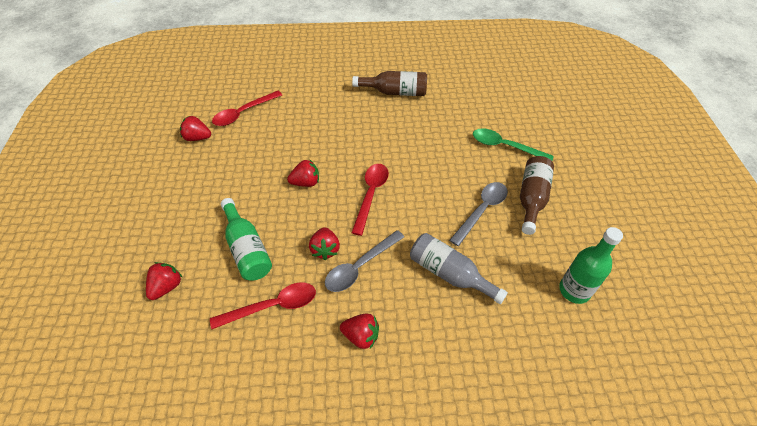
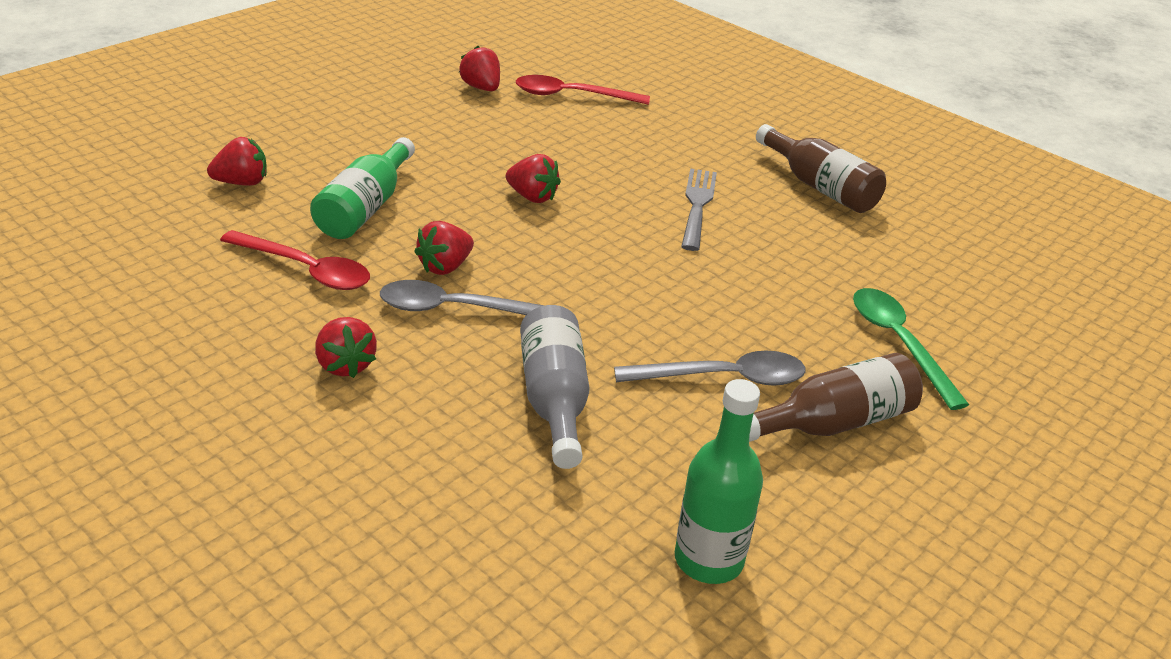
camera: 45 degrees right, 15 degrees down
red spoon [351,164,389,236] -> none
none -> grey fork [681,169,717,251]

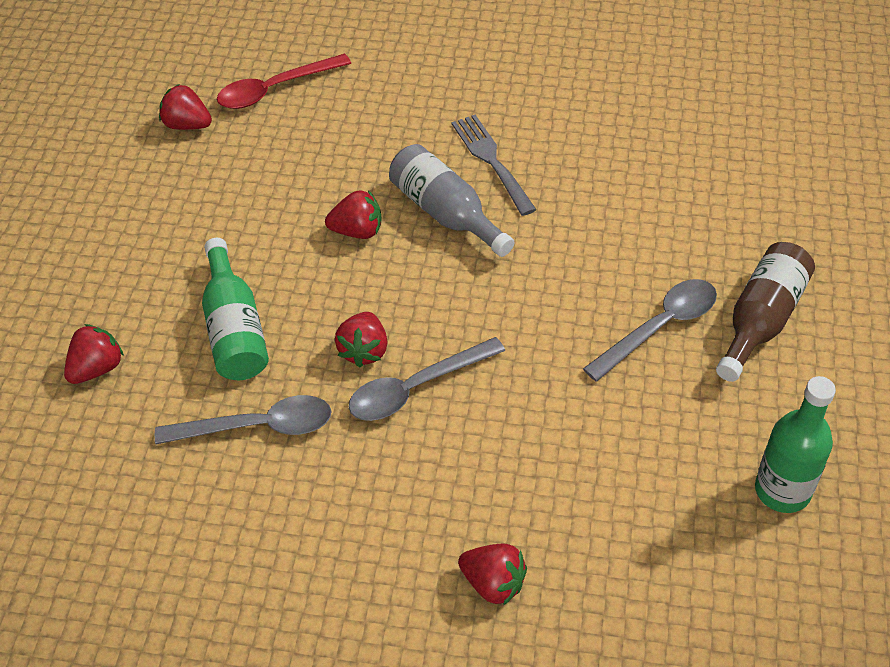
camera: 30 degrees left, 15 degrees up
red spoon [220,230,370,290] -> grey spoon [155,395,332,444]
red strawberry [315,317,377,378] -> red strawberry moved to [458,544,527,606]
grey bottle [520,305,590,469] -> grey bottle moved to [389,144,515,257]
brown bottle [756,124,886,213] -> none
green spoon [853,288,969,410] -> none

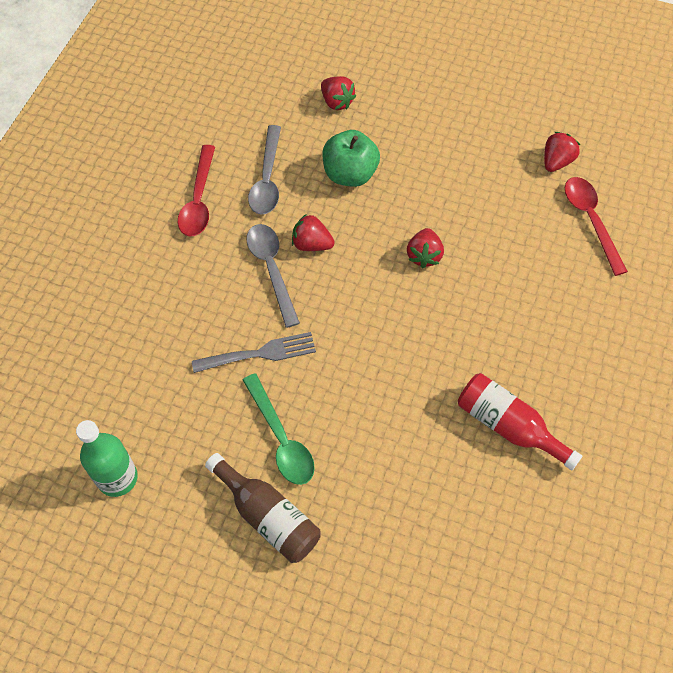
camera: 100 degrees right, 10 degrees up
green bottle [202,238,269,380] -> green apple [322,130,380,187]
grey bottle [389,144,515,257] -> none
grey fork [452,115,536,216] -> grey fork moved to [192,332,316,373]
red strawberry [458,544,527,606] -> none
grey spoon [583,279,717,382] -> green spoon [243,373,315,485]
none -> red spoon [178,145,215,236]
none -> red bottle [458,373,582,470]

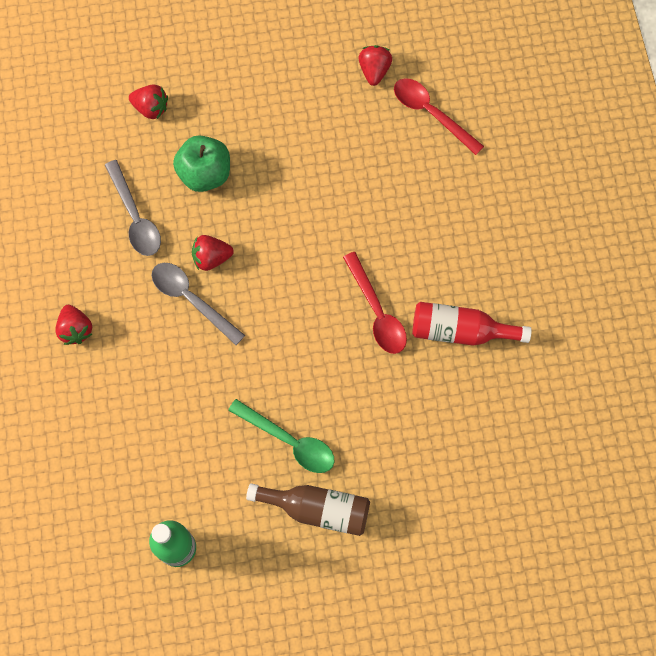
camera: 30 degrees left, 10 degrees up
red spoon [178,145,215,236] -> red spoon moved to [343,252,407,354]
grey fork [192,332,316,373] -> none
red strawberry [407,228,444,268] -> red strawberry moved to [55,305,92,345]

